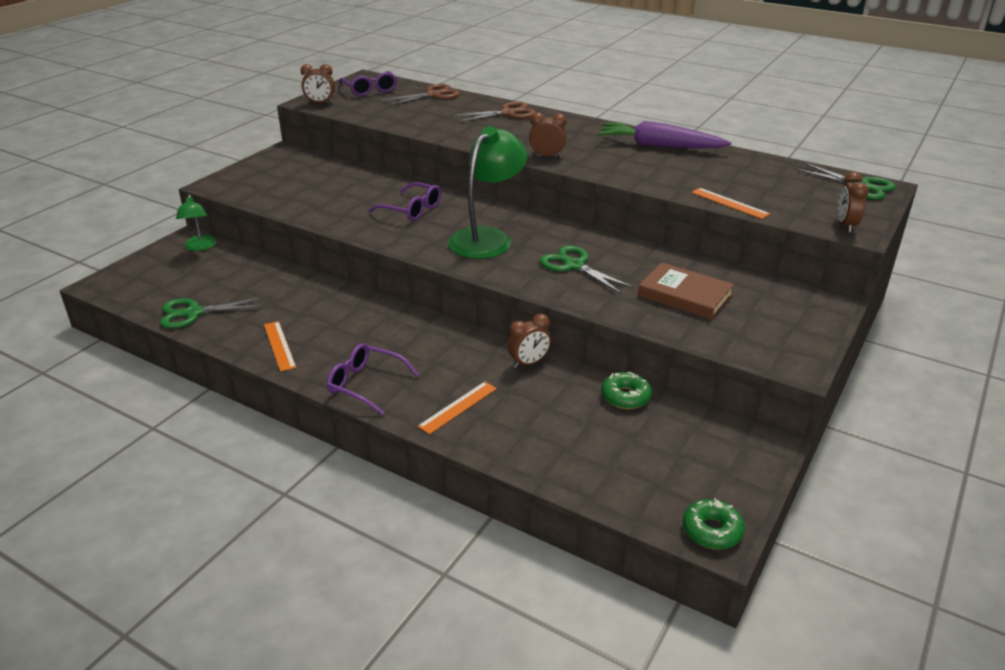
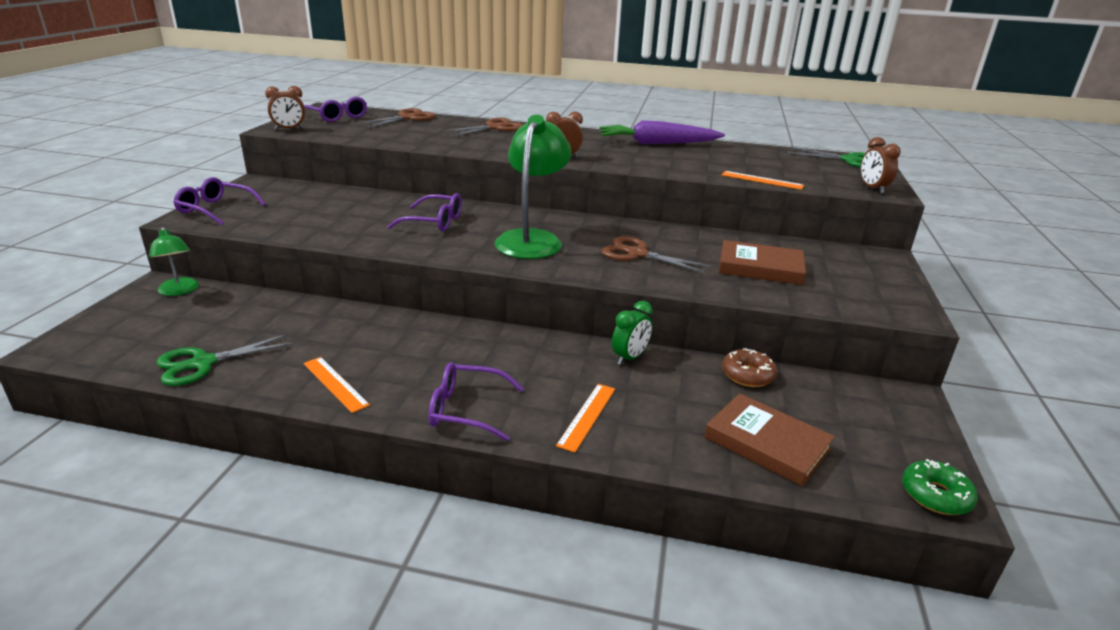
camera: 20 degrees left, 5 degrees down
brown clock [507,314,551,368] -> green clock [612,301,653,365]
green scissors [540,245,634,294] -> brown scissors [601,236,711,273]
green donut [601,372,652,409] -> brown donut [722,349,778,387]
none -> purple glasses [173,177,266,225]
none -> brown book [704,393,835,487]

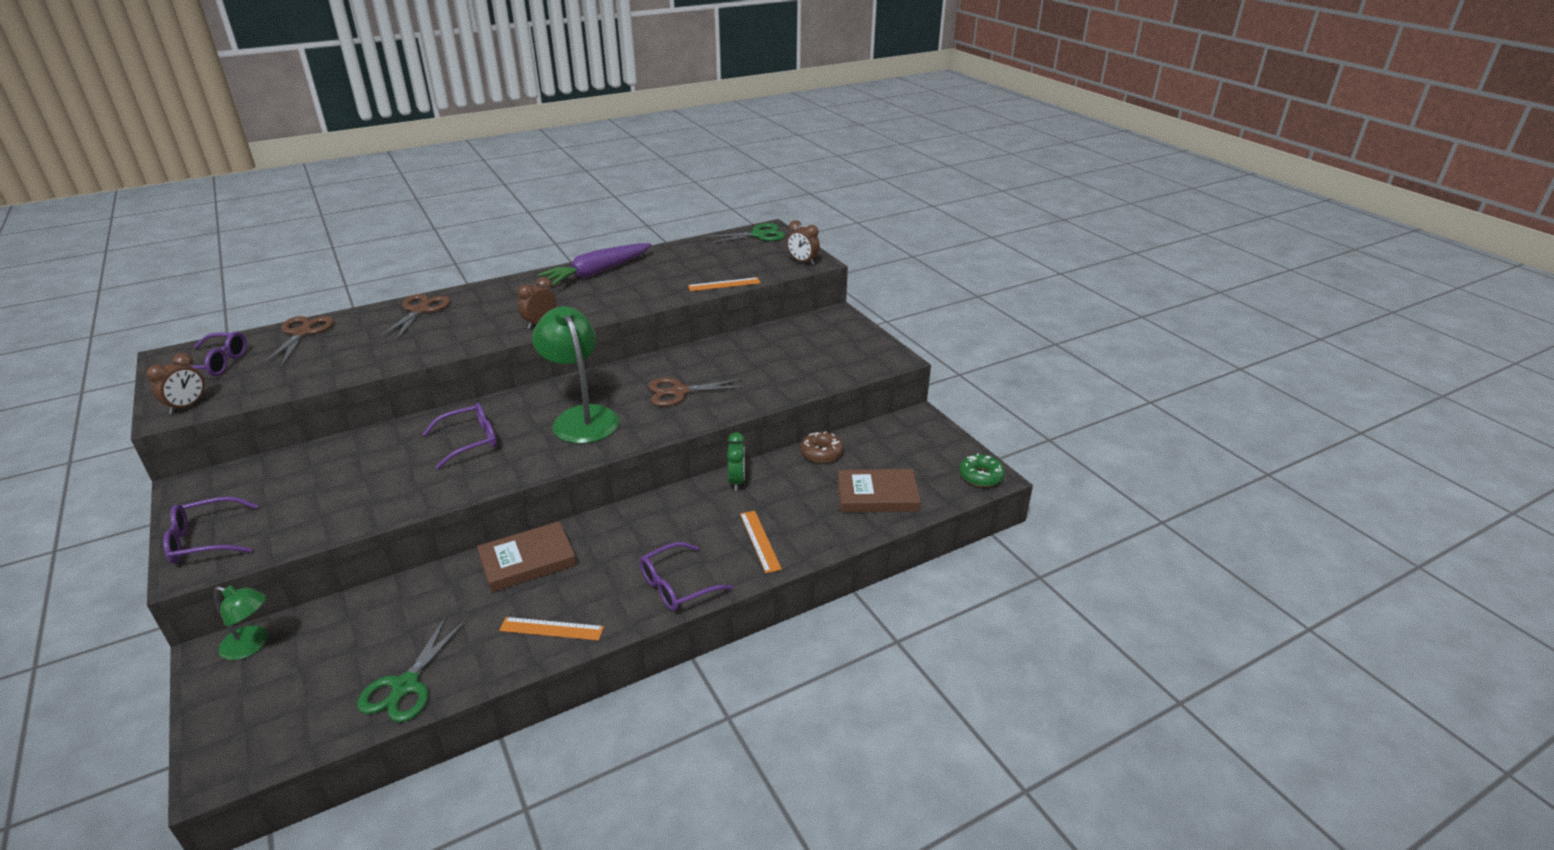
camera: 40 degrees left, 5 degrees up
brown book [719,240,806,285] -> brown book moved to [477,521,577,592]

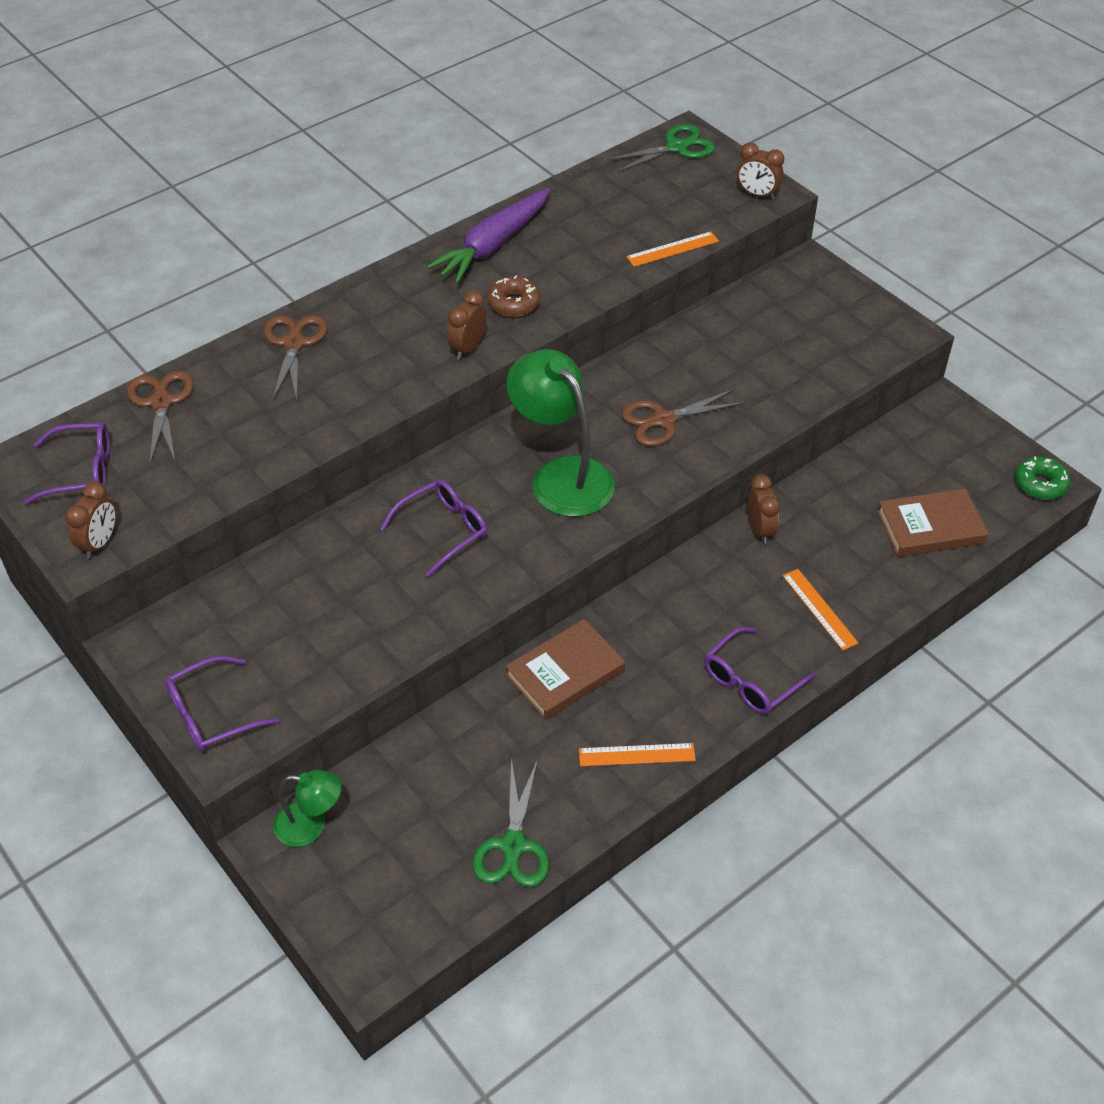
camera: 10 degrees left, 15 degrees up
green clock [727,432,745,491] -> brown clock [748,474,780,544]
brown donut [800,431,843,463] -> brown donut moved to [487,276,540,317]

